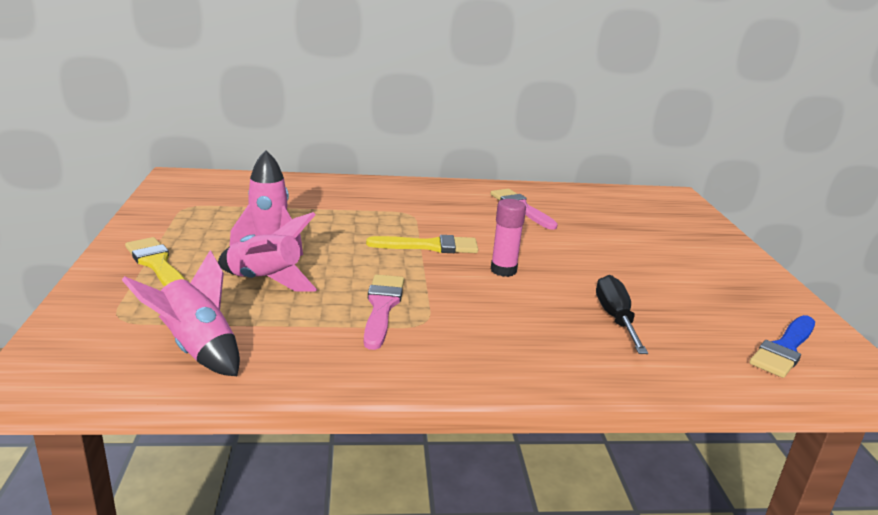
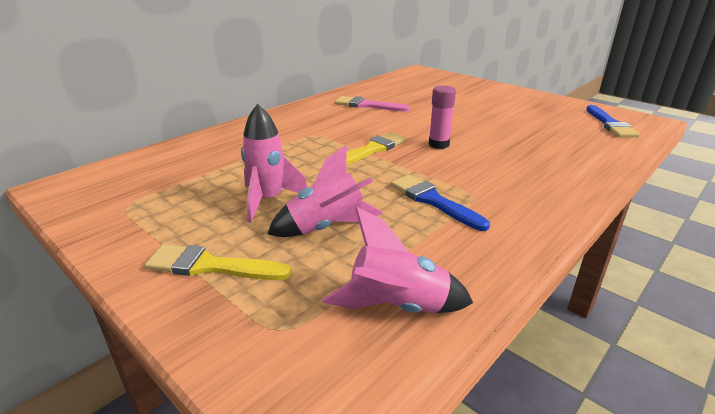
camera: 40 degrees left, 5 degrees up
pink brush [364,274,404,350] -> blue brush [390,175,490,231]
black screwdriver [596,275,648,354] -> none

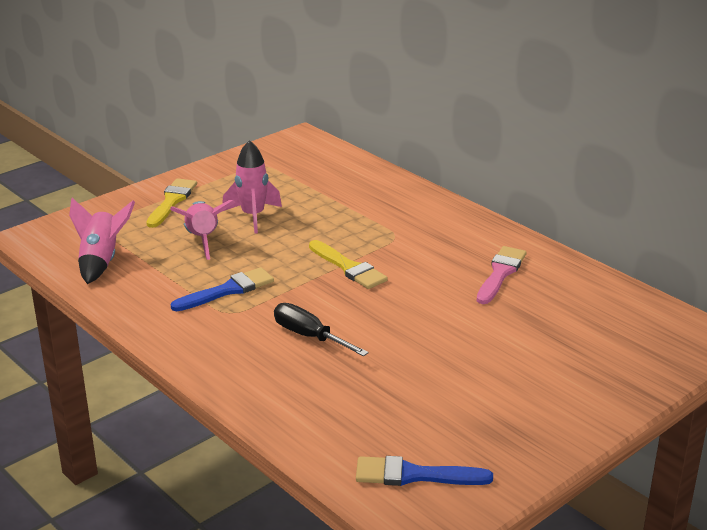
camera: 95 degrees right, 0 degrees up
pink glue stick [429,85,456,149] -> none
none -> black screwdriver [274,303,369,356]

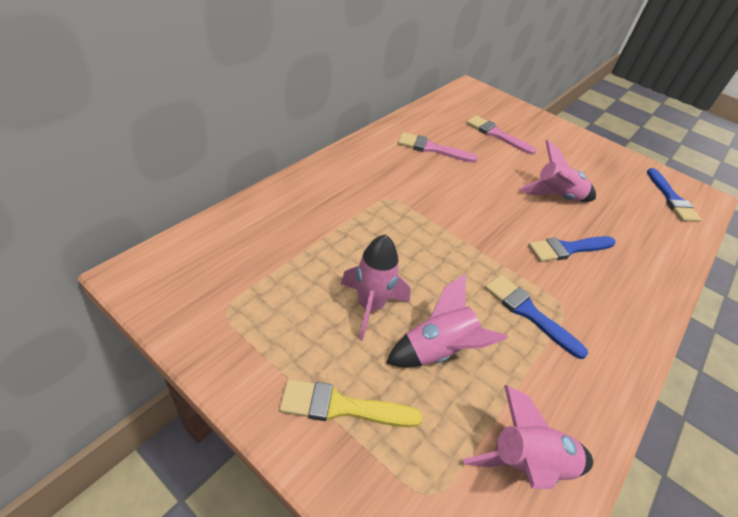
camera: 105 degrees left, 15 degrees up
black screwdriver [274,303,369,356] -> blue brush [528,236,615,262]
yellow brush [309,240,388,289] -> none
none -> pink brush [466,116,536,155]
none -> pink rocket [519,140,596,202]

